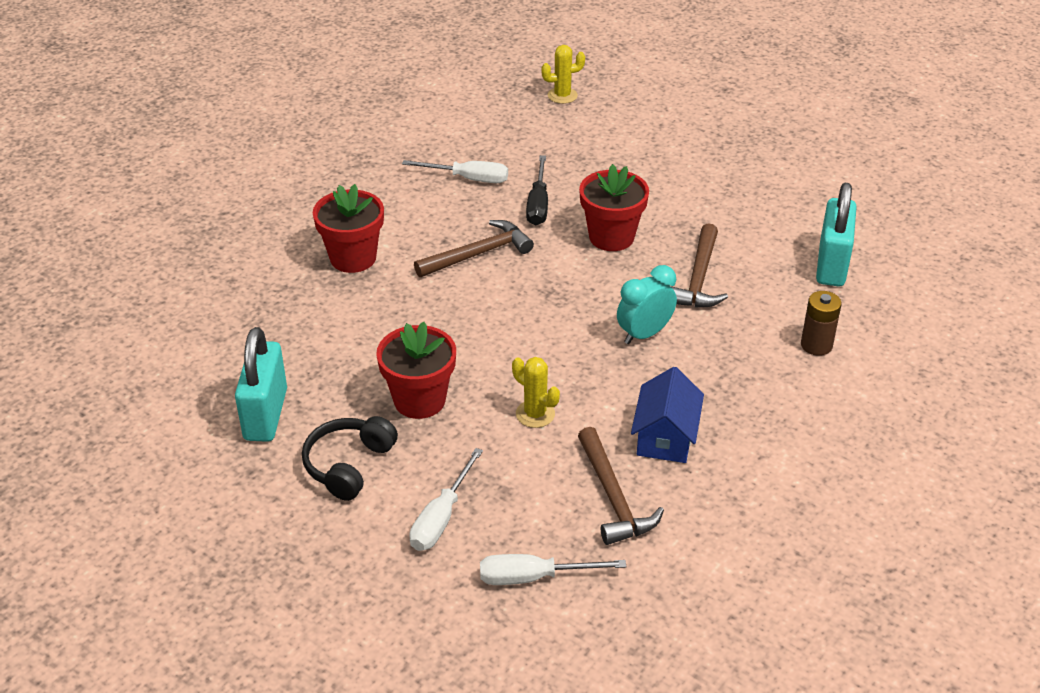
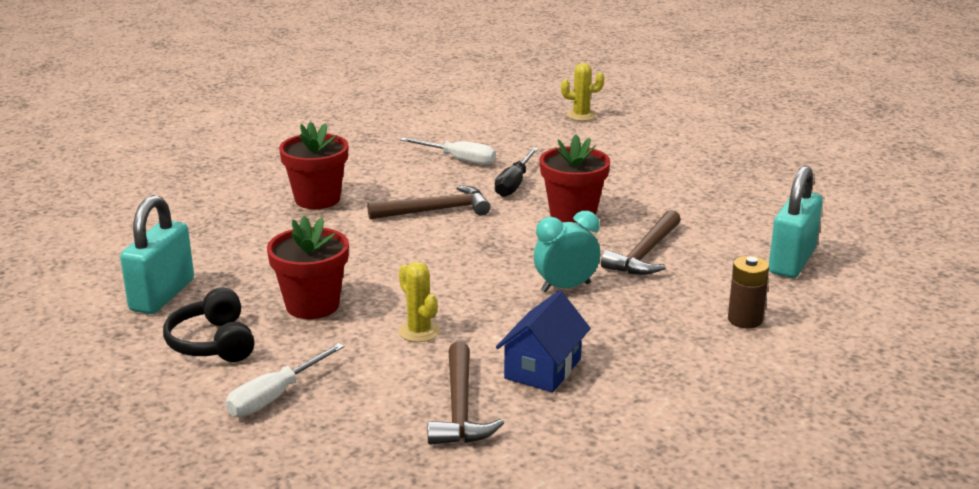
camera: 15 degrees right, 15 degrees down
black headphones [302,416,398,501] -> black headphones turned 60 degrees counterclockwise [163,288,255,362]
white screwdriver [480,554,626,585] -> none

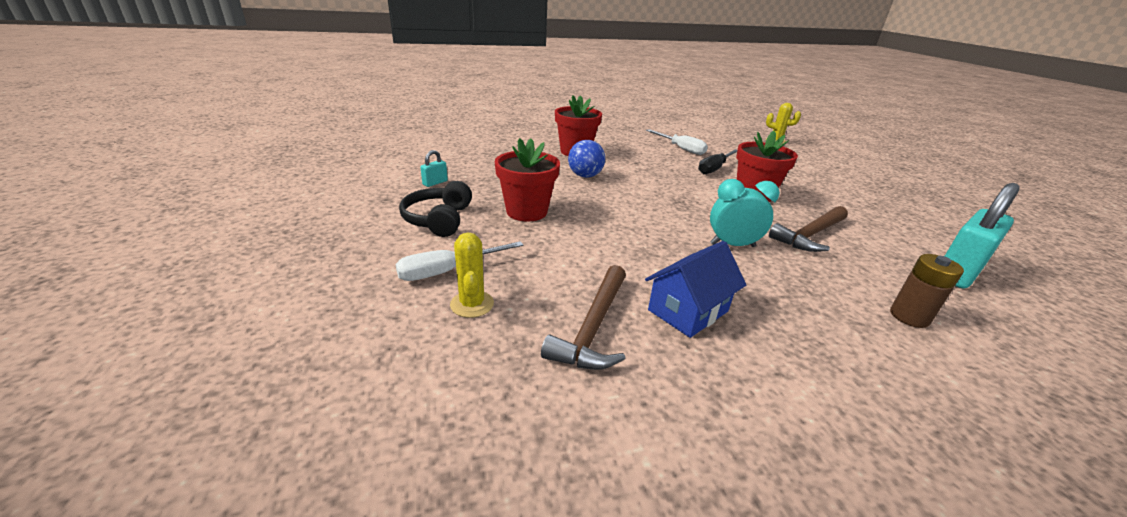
camera: 20 degrees right, 5 degrees up
turquoise padlock [120,195,194,314] -> turquoise padlock [420,150,448,187], size x0.44
brown hammer [367,185,490,219] -> none
yellow cactus [398,262,440,342] -> yellow cactus moved to [450,232,494,318]
none -> blue ball [568,140,605,178]

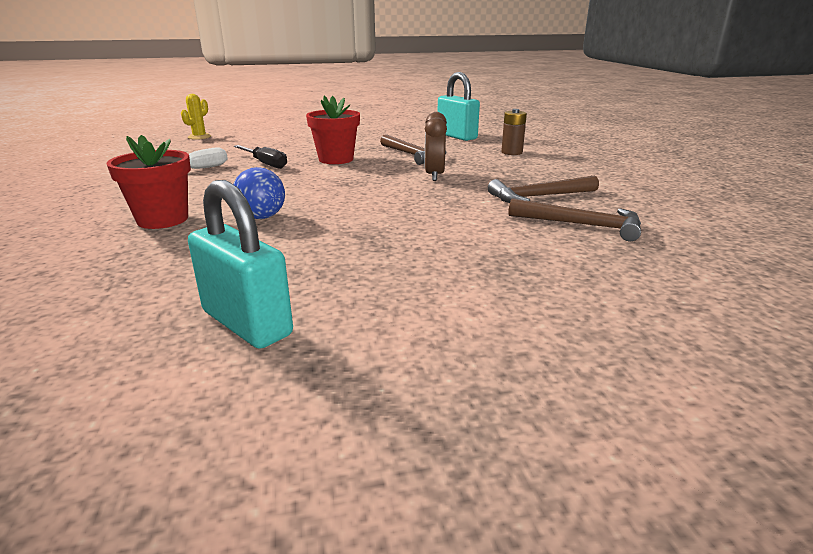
camera: 85 degrees left, 5 degrees down
white screwdriver [395,241,523,281] -> none
black headphones [399,181,472,237] -> none
turquoise padlock [420,150,448,187] -> turquoise padlock [188,180,293,349], size x2.28
yellow cactus [450,232,494,318] -> none
red flower pot [495,138,560,222] -> none
blue house [645,241,746,338] -> brown hammer [488,176,599,203]
turquoise clock [710,179,780,247] -> brown clock [425,112,447,181]

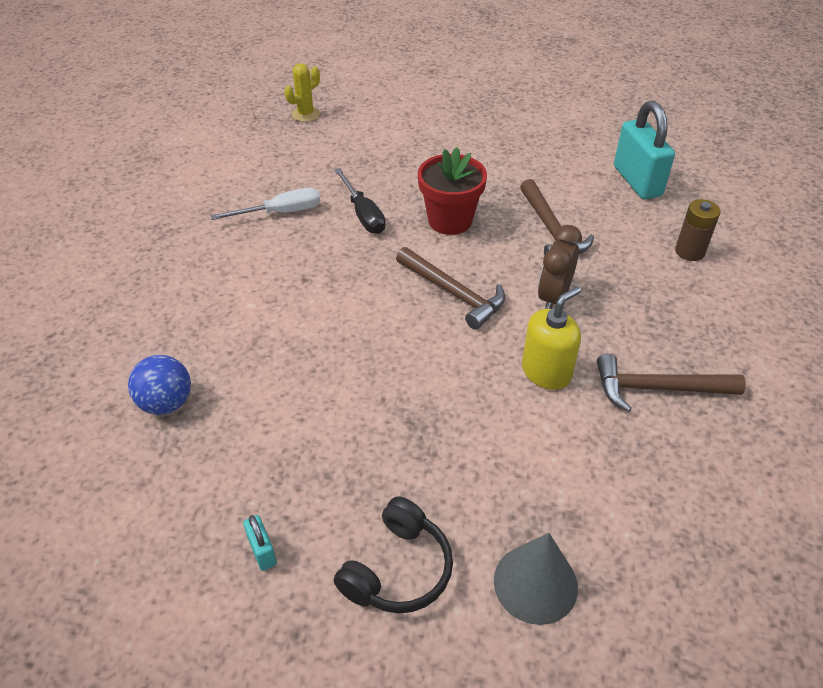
camera: 20 degrees right, 20 degrees up
red flower pot [107,135,191,229] -> none
turquoise padlock [188,180,293,349] -> turquoise padlock [243,515,277,571], size x0.44
blue ball [233,167,285,219] -> blue ball moved to [128,355,191,415]
brown hammer [509,198,641,241] -> brown hammer moved to [396,247,505,330]
none -> black headphones [334,496,453,613]
none -> grey cone [494,533,578,625]
none -> yellow soap dispenser [522,286,581,390]

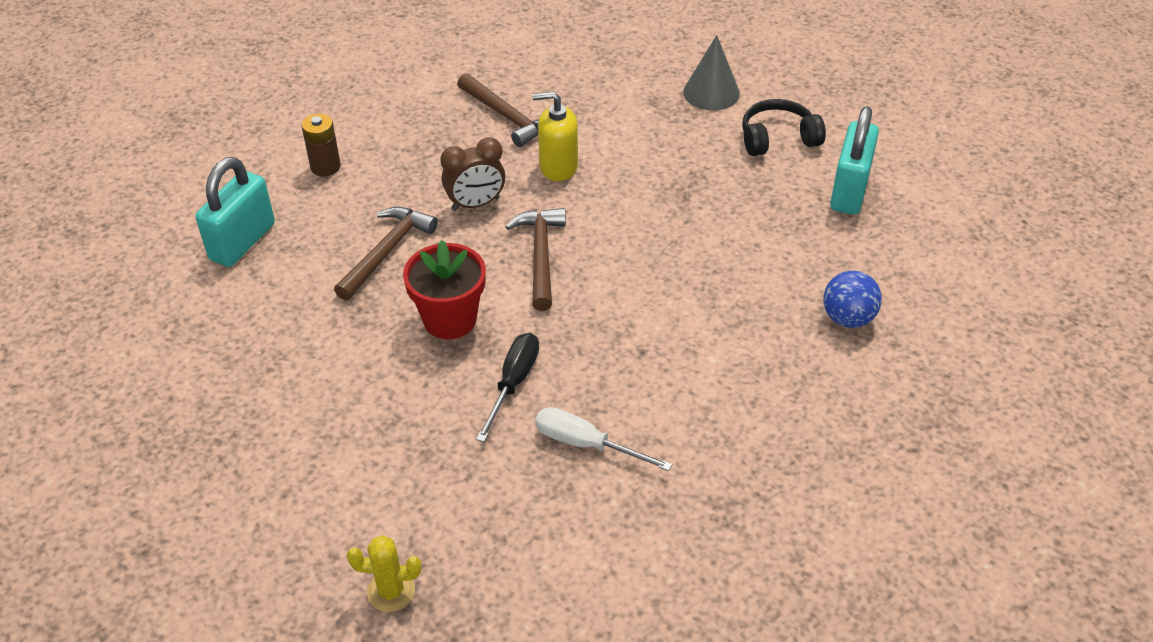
camera: 135 degrees left, 0 degrees up
turquoise padlock [243,515,277,571] -> turquoise padlock [830,106,879,215], size x2.28

